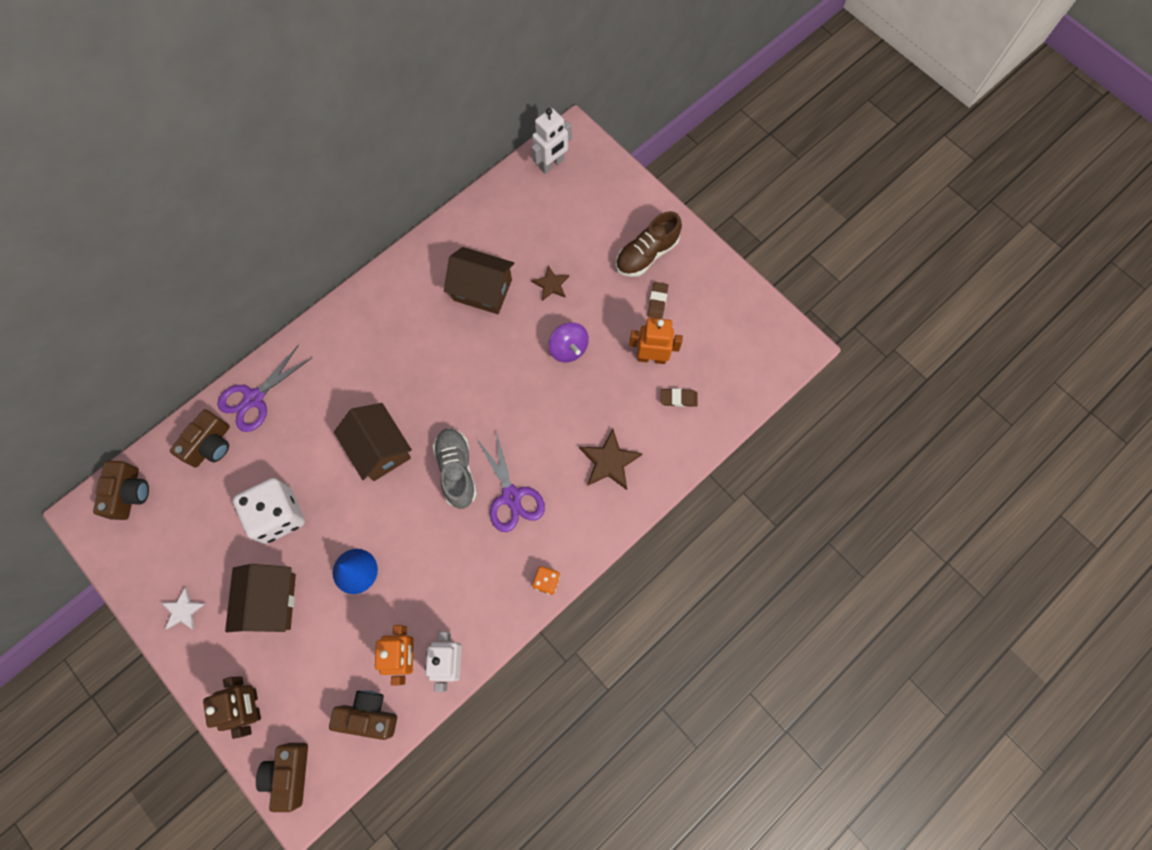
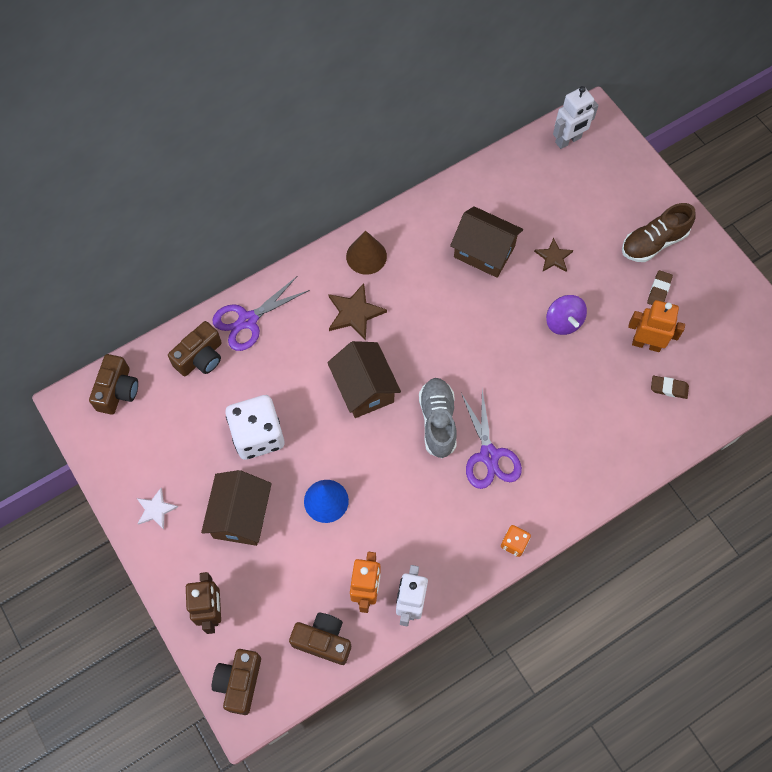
camera: 10 degrees right, 5 degrees down
brown star [579,429,643,490] -> brown star moved to [328,283,387,341]
none -> brown cone [346,231,387,275]

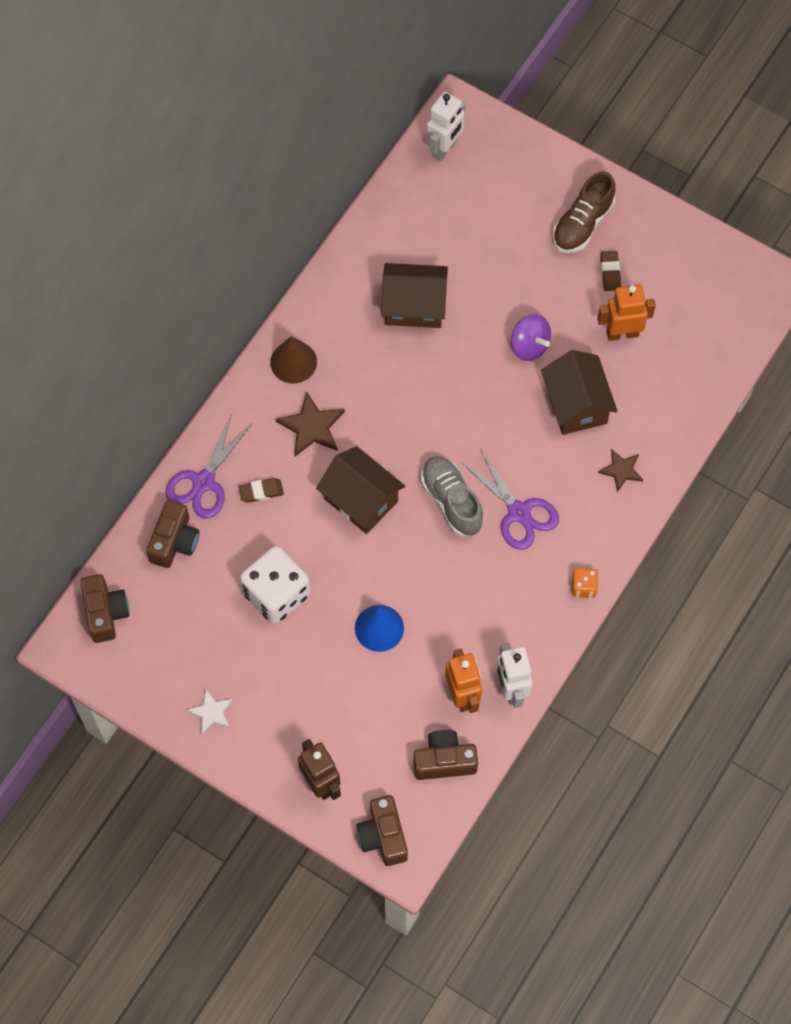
camera: 25 degrees left, 0 degrees up
brown house [201,470,272,546] -> brown house moved to [541,350,617,435]
brown star [534,238,573,272] -> brown star moved to [598,449,643,492]
brown eraser [651,376,689,399] -> brown eraser moved to [239,478,284,503]

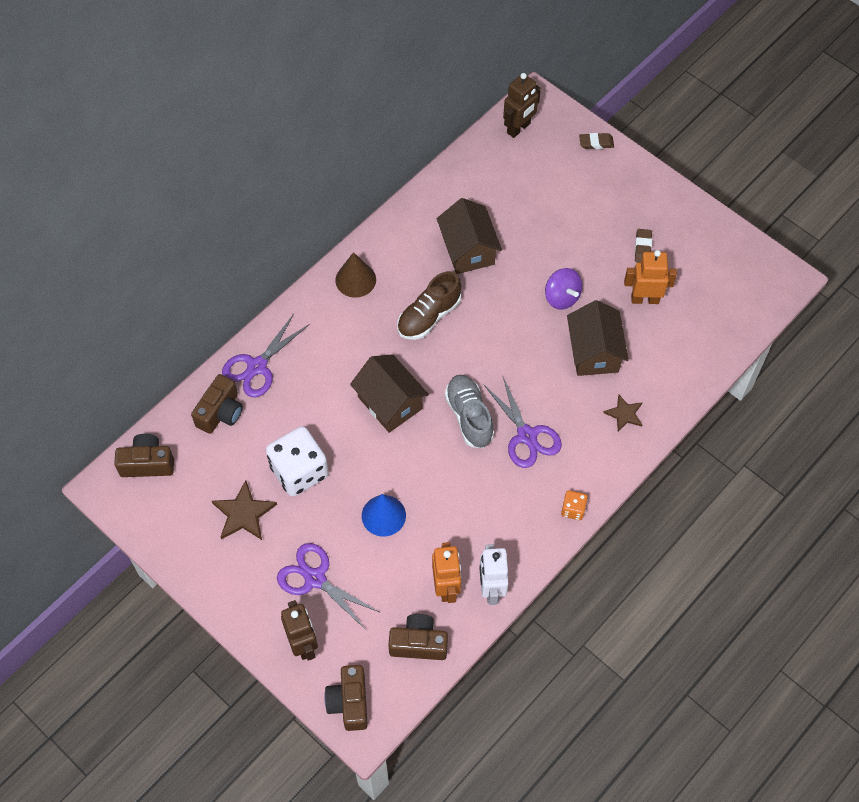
camera: 10 degrees right, 5 degrees down
brown camera [81,574,129,643] -> brown camera turned 90 degrees counterclockwise [114,434,174,477]
white star [186,689,233,735] -> none
brown eraser [239,478,284,503] -> brown eraser moved to [579,133,614,149]
brown star [276,391,345,456] -> brown star moved to [212,480,277,540]
brown house [381,263,448,328] -> brown house turned 60 degrees clockwise [437,198,502,274]
white robot [426,92,466,161] -> brown robot [503,73,541,138]
brown shoe [553,171,615,253] -> brown shoe moved to [397,271,461,340]
none -> purple scissors [277,543,381,630]

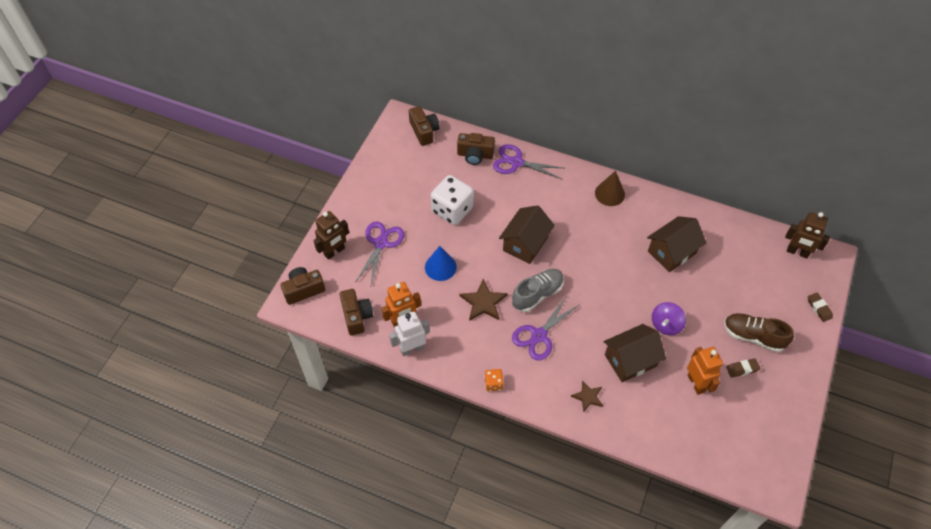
camera: 70 degrees right, 5 degrees down
brown star [212,480,277,540] -> brown star moved to [460,279,508,321]
brown shoe [397,271,461,340] -> brown shoe moved to [724,313,794,352]

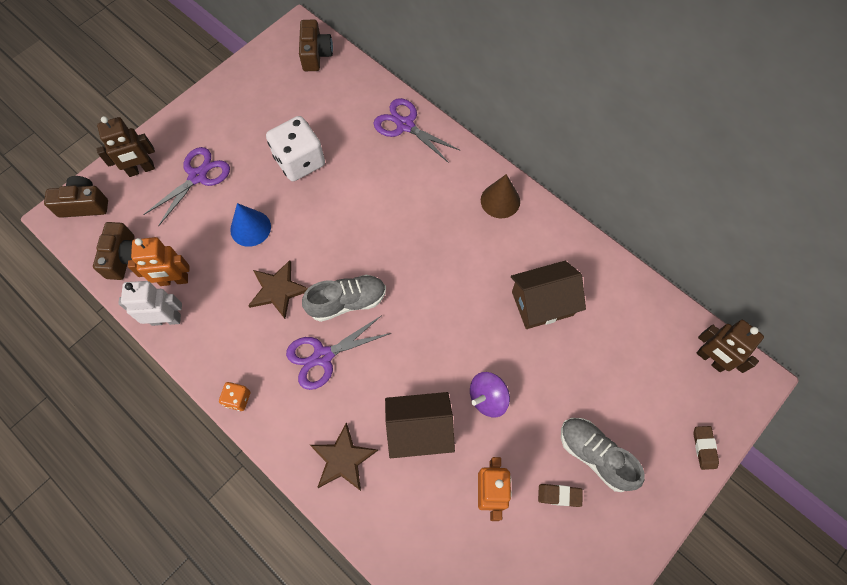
camera: 20 degrees right, 10 degrees up
brown camera [457,133,495,165] -> none
brown house [499,205,555,264] -> none
brown star [571,380,603,412] -> brown star [310,422,378,491], size x1.55
brown shoe [724,313,794,352] -> grey shoe [561,418,645,492]

